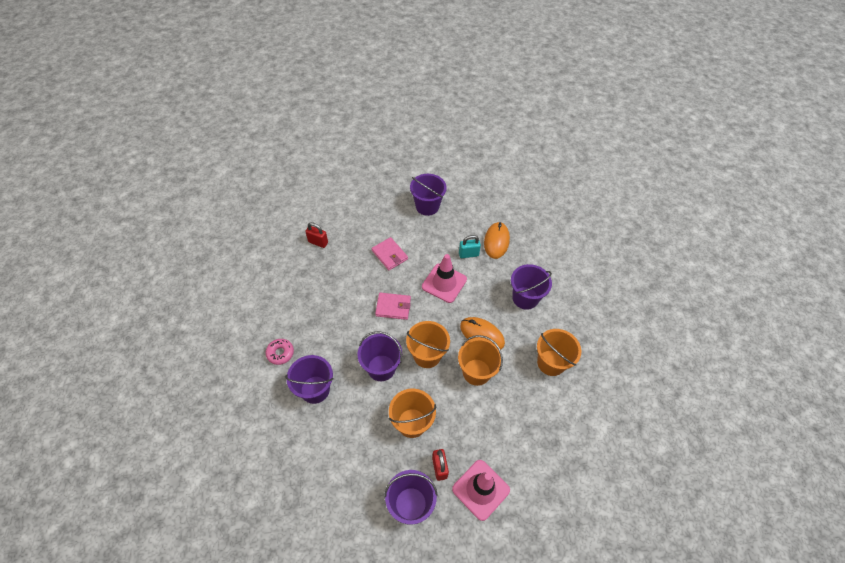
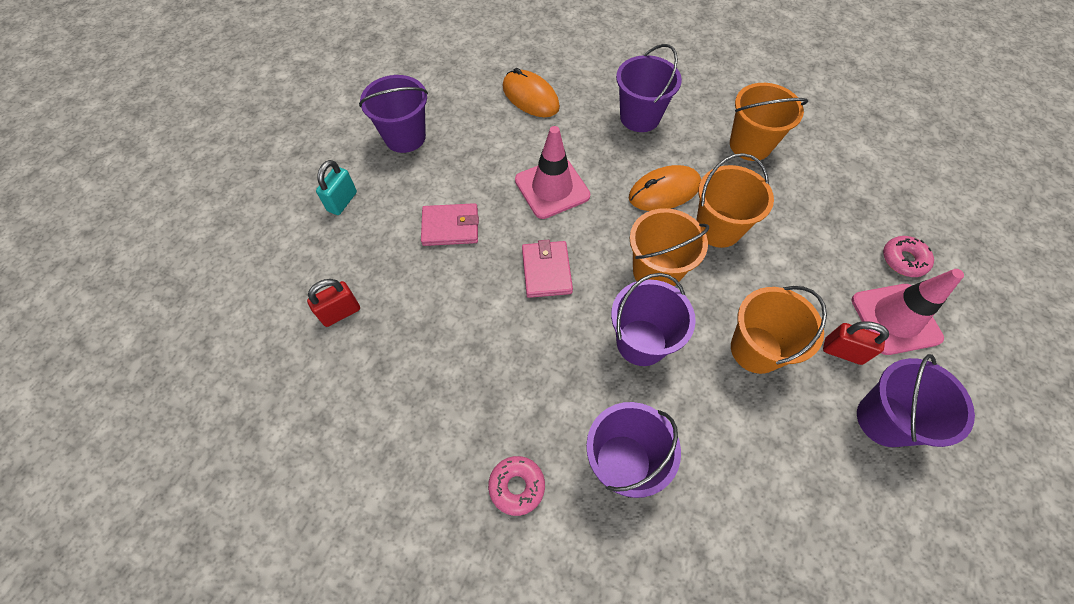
camera: 55 degrees left, 5 degrees up
pink wallet [375,293,411,320] -> pink wallet turned 45 degrees counterclockwise [522,240,573,298]
turquoise padlock [459,235,481,258] -> turquoise padlock moved to [316,160,357,215]
none -> pink donut [883,236,934,277]

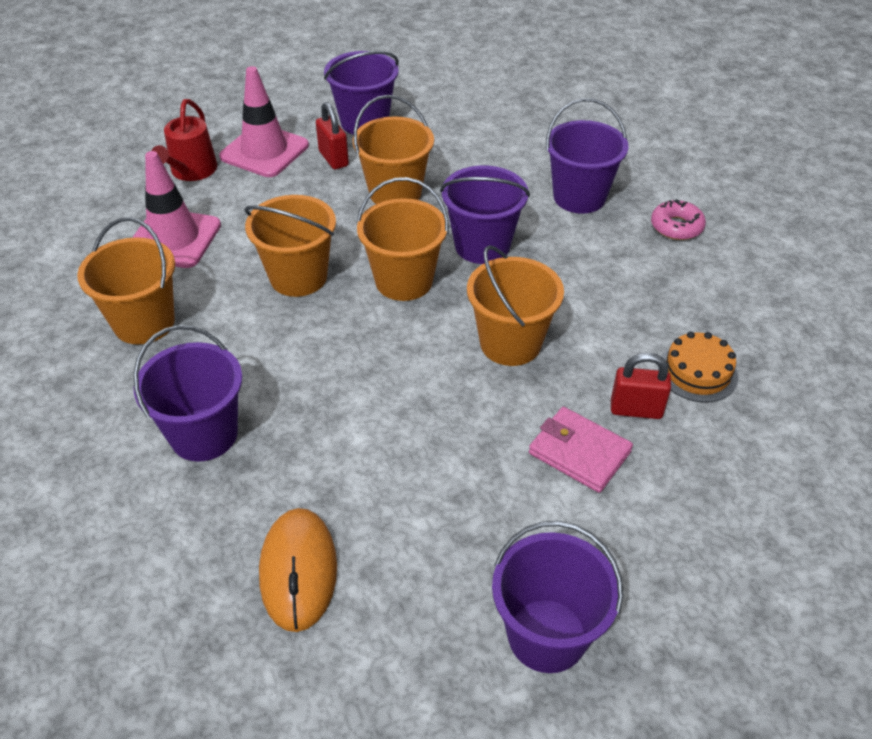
camera: 140 degrees left, 15 degrees down
red padlock [307,279,360,327] -> red padlock moved to [611,353,671,419]
turquoise padlock [316,160,357,215] -> none
pink traffic cone [515,126,590,219] -> pink traffic cone moved to [132,151,221,268]
pink wallet [522,240,573,298] -> orange bucket [467,245,564,366]
orange mouse [629,165,701,211] -> none
pink donut [883,236,934,277] -> red watering can [152,99,217,181]
none -> orange cake [658,332,738,403]

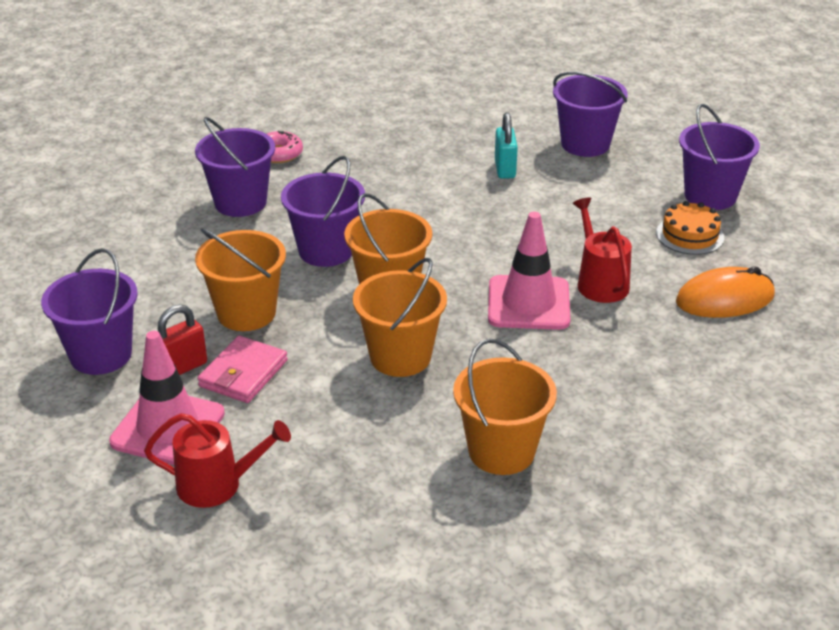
camera: 100 degrees left, 10 degrees down
pink traffic cone [132,151,221,268] -> pink traffic cone moved to [488,212,570,330]
purple bucket [133,325,242,462] -> purple bucket moved to [553,72,628,157]
orange bucket [467,245,564,366] -> none
pink wallet [529,407,633,493] -> pink wallet moved to [198,336,288,403]
red padlock [611,353,671,419] -> turquoise padlock [495,113,518,179]
orange cake [658,332,738,403] -> orange cake moved to [656,201,724,255]
none -> red watering can [573,198,632,303]

